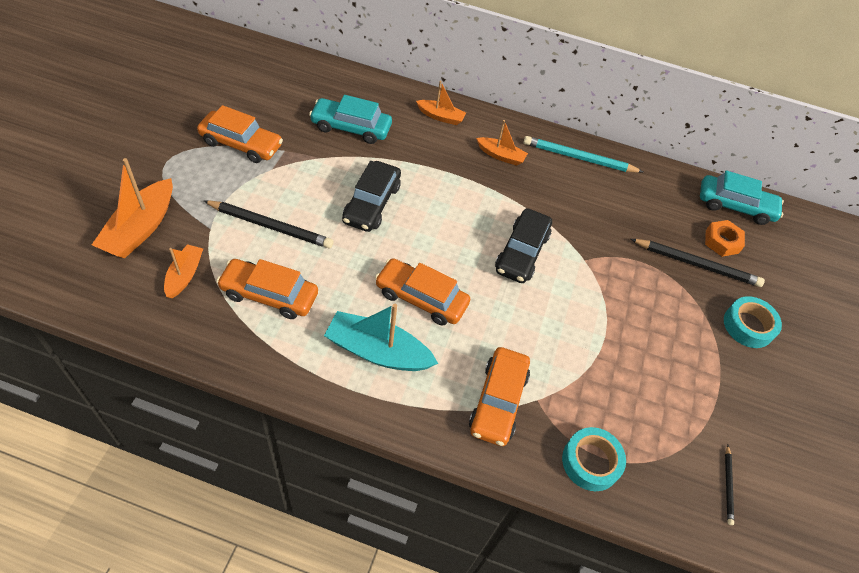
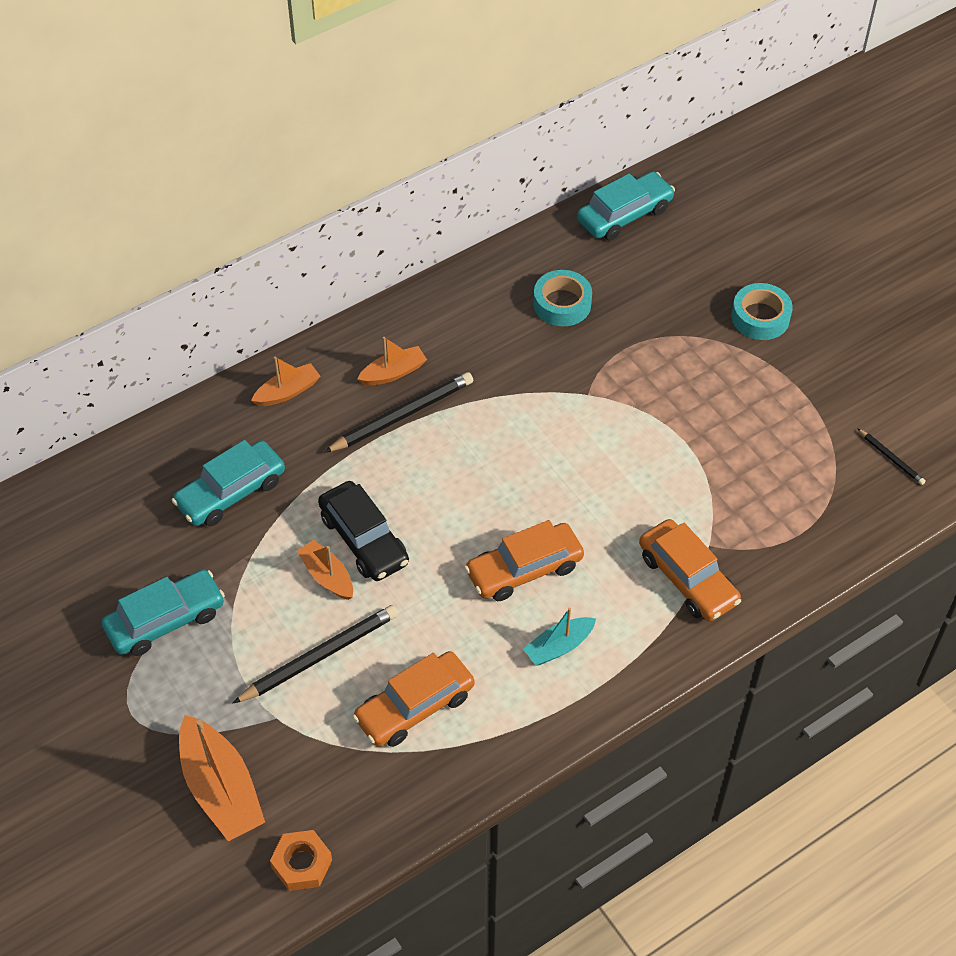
camera: 45 degrees left, 0 degrees up
orange boat [164,244,203,298] -> orange boat moved to [297,540,353,600]
orange car [197,105,283,163] -> turquoise car [102,570,225,656]
turquoise boat [324,304,438,371] -> turquoise boat [523,608,596,665], size x0.59
black car [495,208,552,283] -> none
turquoise pencil [523,136,643,173] -> none
turquoise tape [562,427,626,491] -> turquoise tape moved to [533,270,592,326]
black pencil [631,239,765,287] -> black pencil moved to [324,372,473,453]
orange nut [705,220,745,257] -> orange nut moved to [270,830,332,891]

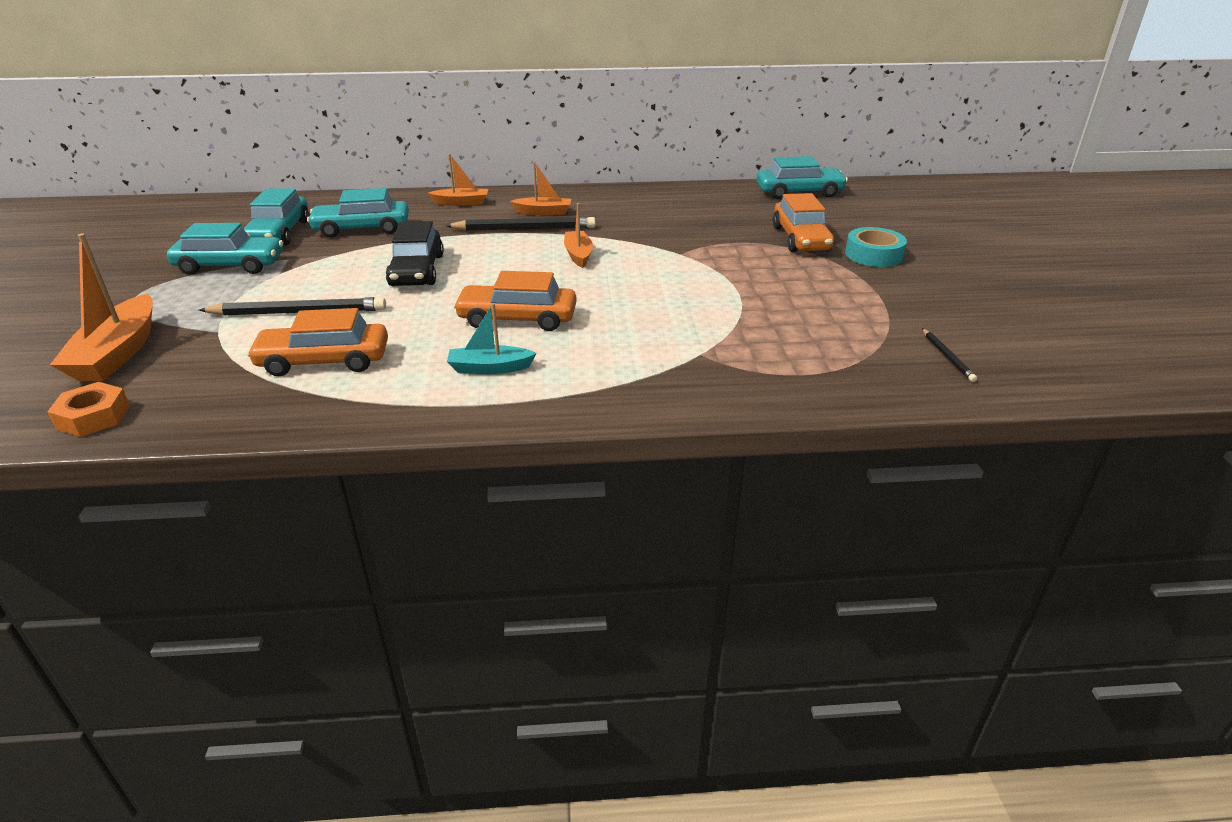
camera: 30 degrees right, 20 degrees down
orange boat [297,540,353,600] -> orange boat moved to [564,203,593,268]
turquoise tape [533,270,592,326] -> none
orange car [639,519,741,621] -> orange car moved to [773,193,834,252]
none -> turquoise car [243,189,309,246]

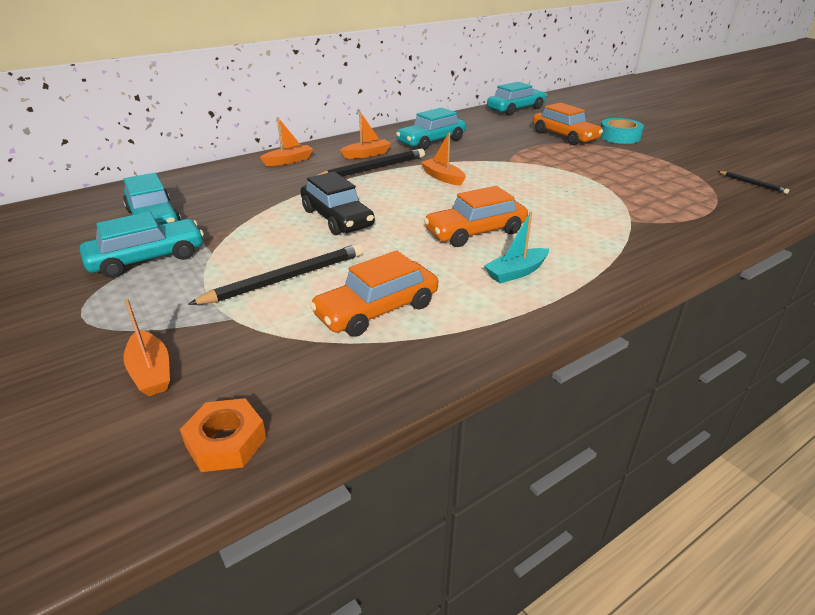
camera: 30 degrees left, 0 degrees up
orange boat [50,233,153,381] -> orange boat [123,299,170,396], size x0.59
turquoise car [307,188,409,238] -> turquoise car moved to [396,107,466,150]

